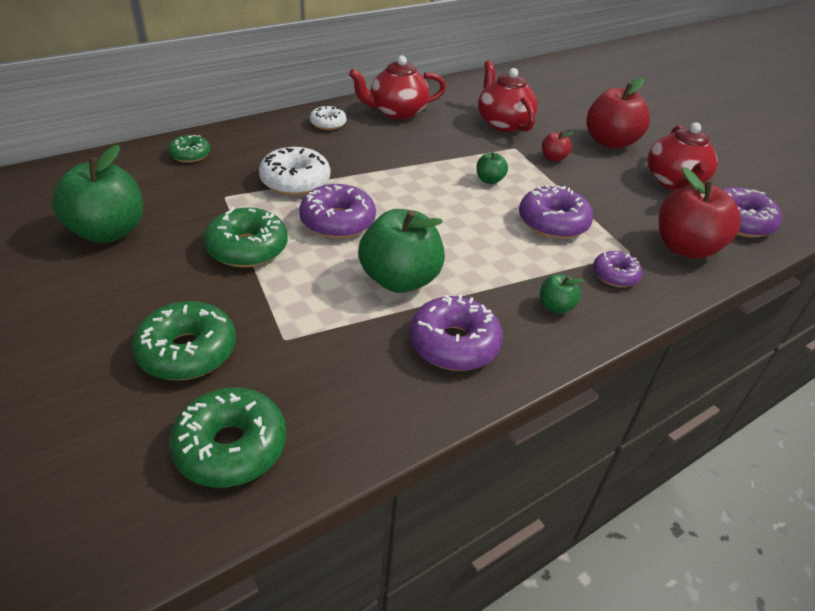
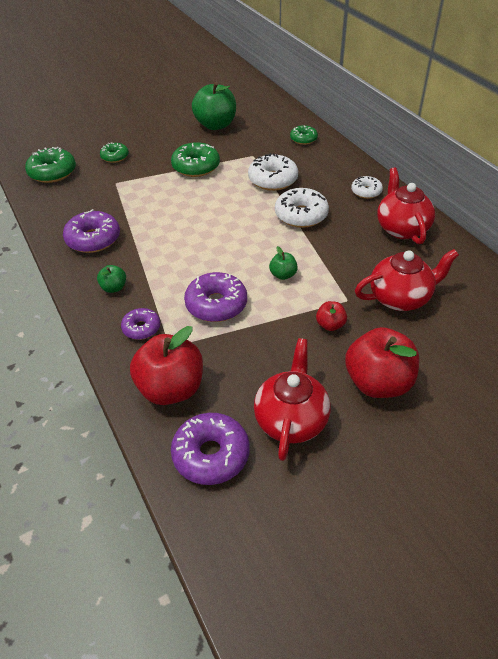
camera: 100 degrees right, 5 degrees up
green donut [132,301,236,380] -> green donut [100,143,129,163], size x0.60
purple donut [299,184,376,239] -> none
green apple [358,209,445,293] -> none
red teapot [647,123,718,191] -> red teapot turned 90 degrees clockwise [254,338,330,461]
none -> white donut [275,188,329,228]

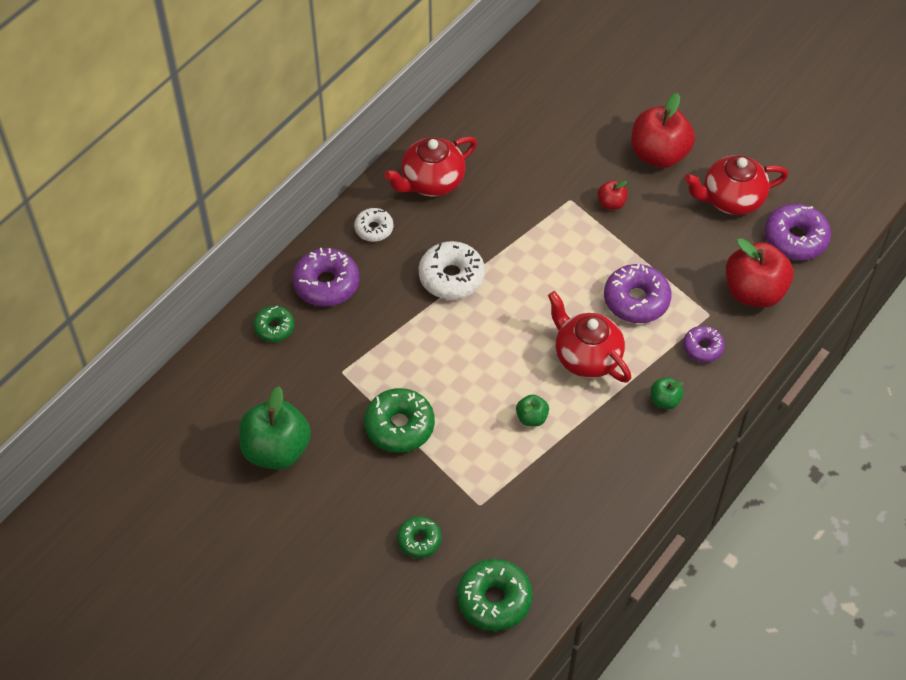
camera: 115 degrees left, 10 degrees up
purple donut [63,209,120,253] -> purple donut moved to [293,248,360,307]
white donut [248,153,298,191] -> none
green apple [269,246,298,280] -> green apple moved to [516,394,549,426]
red teapot [355,249,459,311] -> red teapot moved to [548,291,631,383]

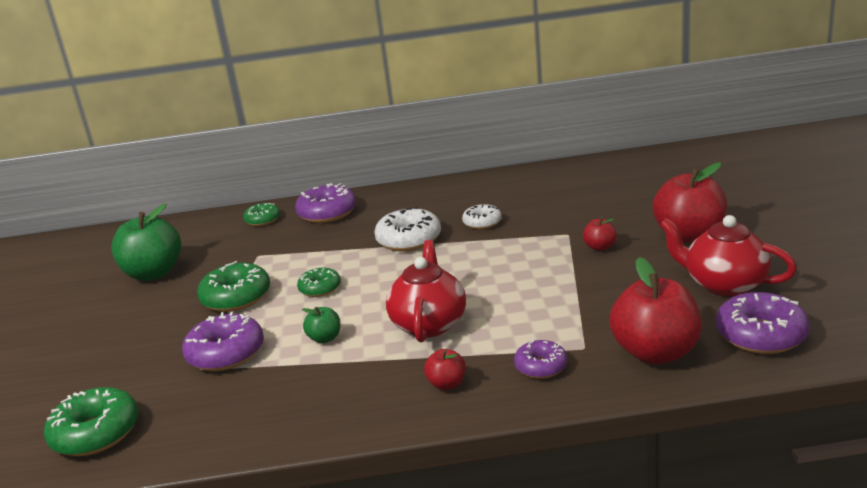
camera: 50 degrees right, 30 degrees down
white donut [354,208,393,242] -> white donut moved to [462,204,502,229]
red teapot [384,136,477,197] -> none
green donut [397,516,441,558] -> green donut moved to [297,268,341,297]
purple donut [604,264,672,323] -> purple donut moved to [182,312,264,371]
green apple [651,377,684,409] -> red apple [424,349,466,390]

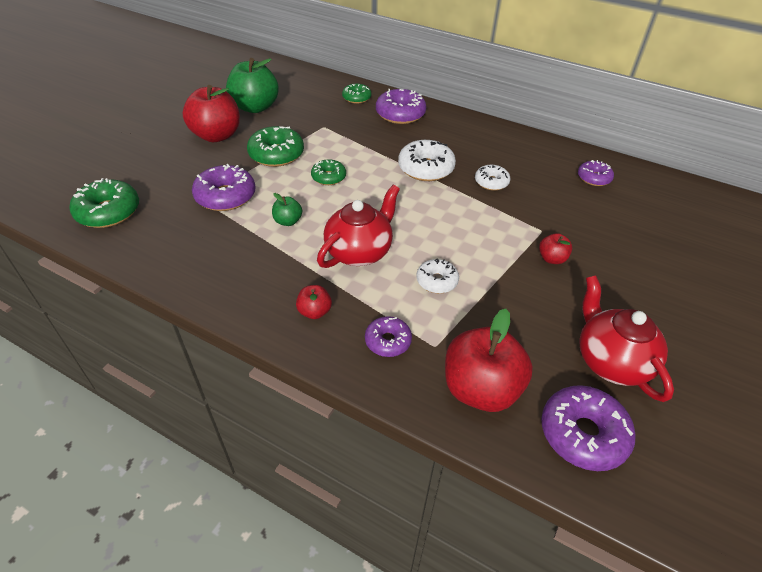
camera: 30 degrees right, 20 degrees up
red apple [653,162,727,243] -> red apple moved to [183,85,240,142]
none -> white donut [416,259,459,293]
none -> purple donut [578,160,614,186]

